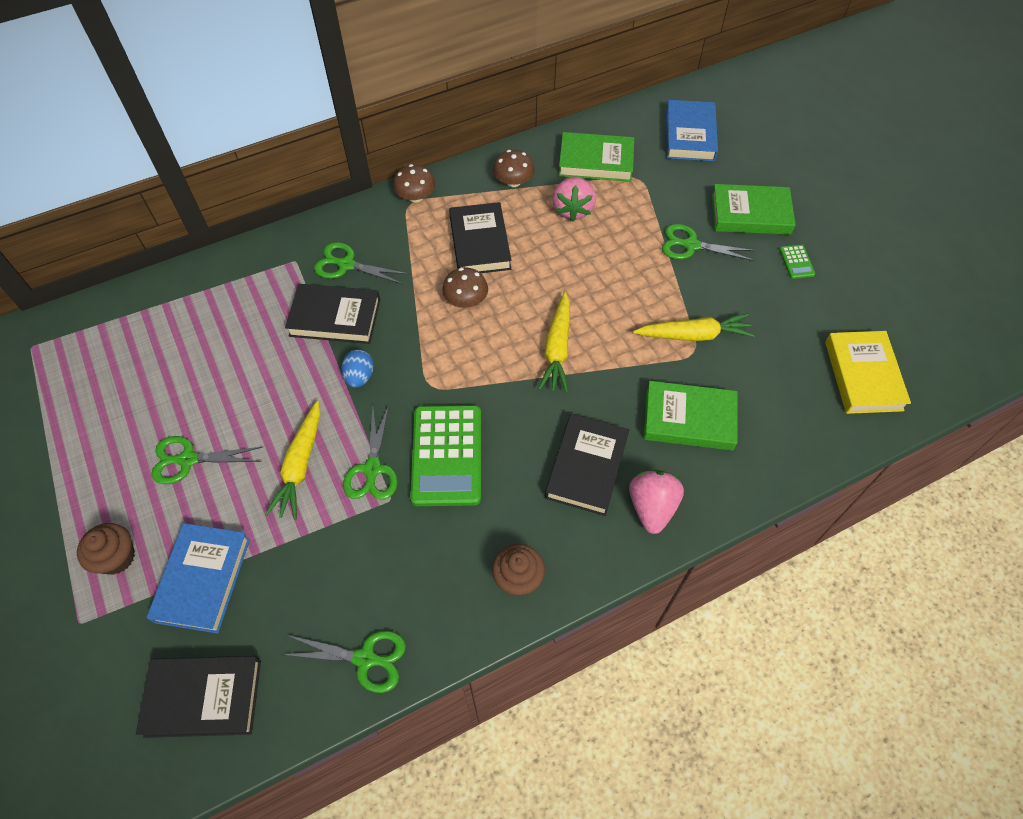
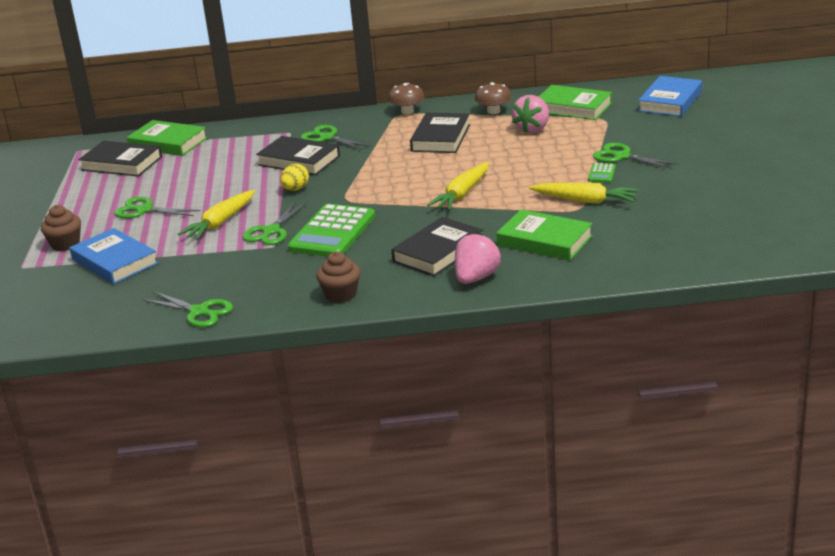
camera: 25 degrees right, 30 degrees down
black book [136,656,261,738] -> black book moved to [78,141,162,177]
blue book [147,523,250,634] -> blue book turned 75 degrees counterclockwise [69,228,158,284]
blue egg [341,349,374,388] -> yellow egg [280,164,309,191]
brown mushroom [442,268,488,308] -> none
green book [711,184,796,235] -> green book moved to [127,120,208,156]
green calculator [779,245,815,279] -> green calculator moved to [588,163,616,182]
yellow book [825,331,911,414] -> none

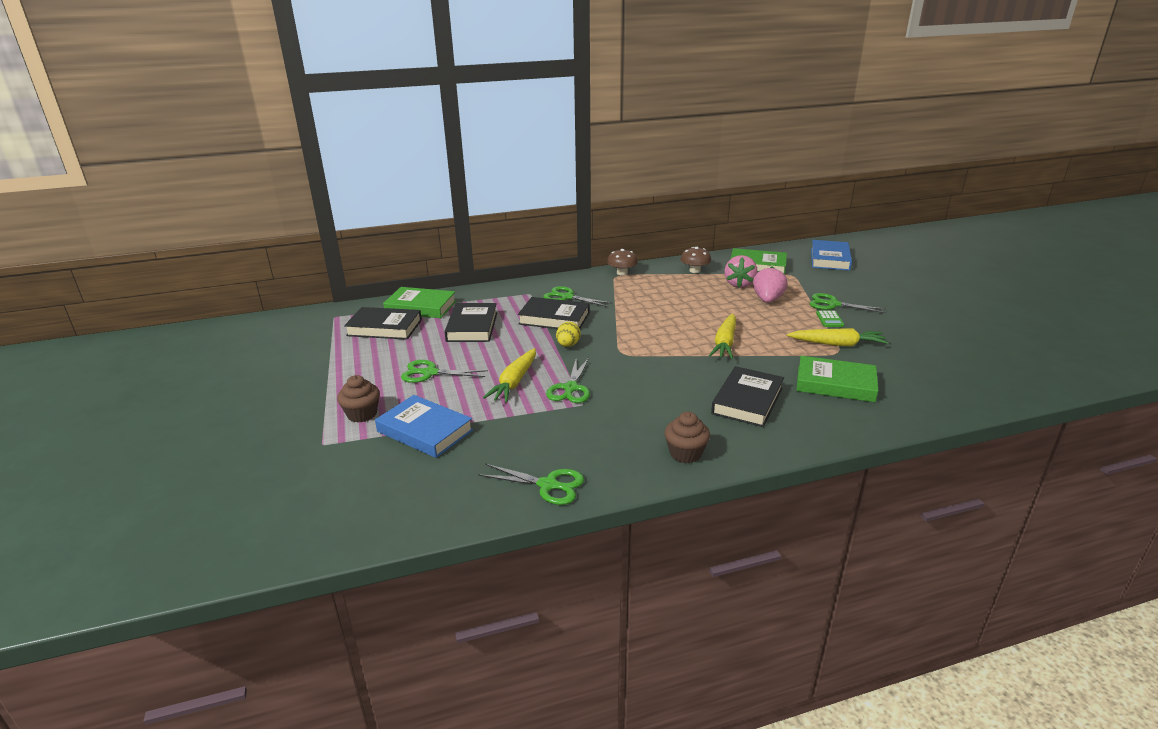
camera: 15 degrees left, 0 degrees up
green calculator [288,204,375,257] -> none
black book [410,113,470,153] -> black book moved to [444,303,497,342]
pink strawberry [455,232,501,284] -> pink strawberry moved to [753,266,787,303]

